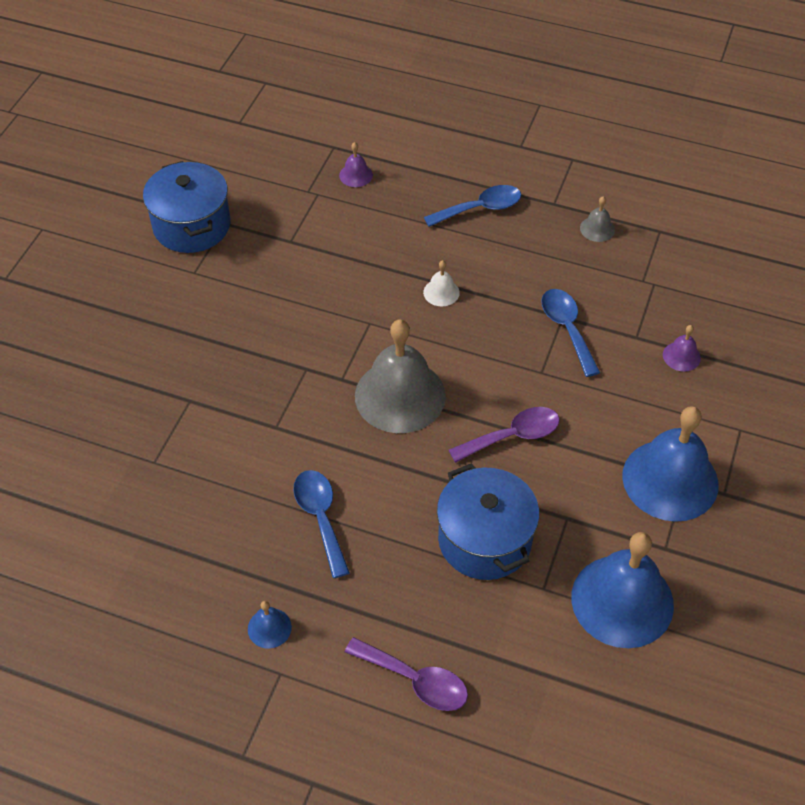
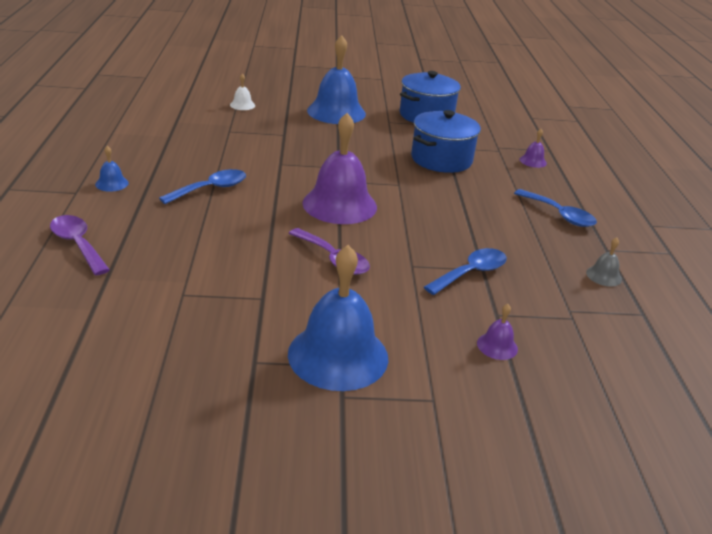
camera: 65 degrees right, 20 degrees down
purple spoon [345,637,468,711] -> purple spoon turned 135 degrees clockwise [50,215,110,275]
grey bell [355,319,446,433] -> purple bell [302,113,377,224]
white bell [423,260,460,306] -> white bell moved to [230,73,255,110]
blue pot [437,463,539,580] -> blue pot moved to [411,110,481,173]
blue bell [571,532,674,648] -> blue bell moved to [307,35,366,124]

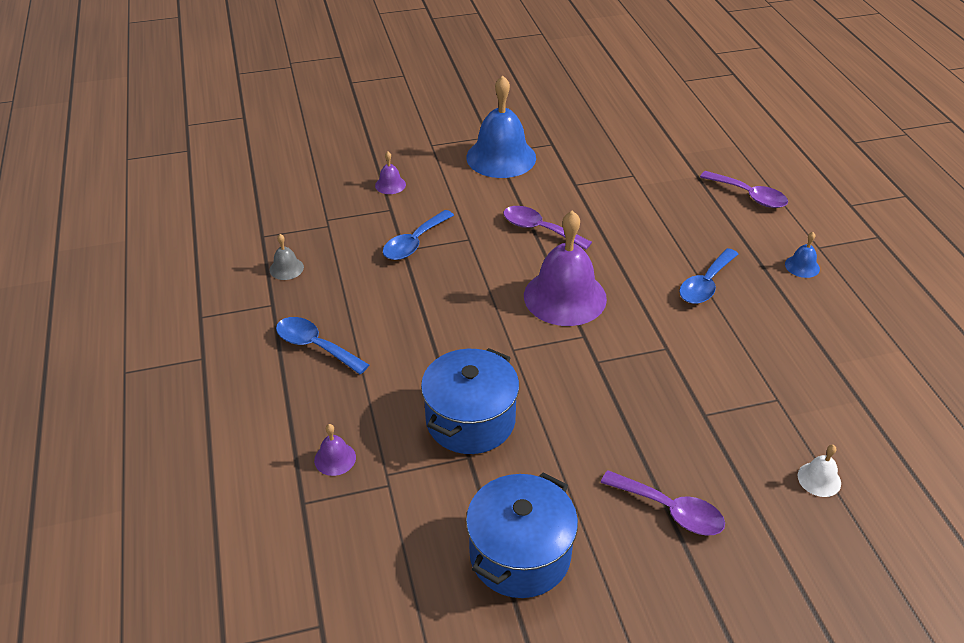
camera: 170 degrees right, 10 degrees up
blue bell [307,35,366,124] -> purple spoon [600,470,725,536]

